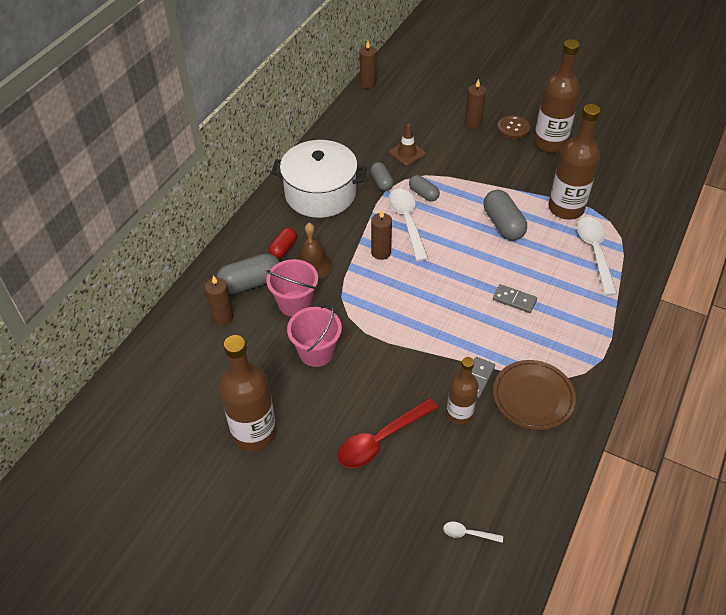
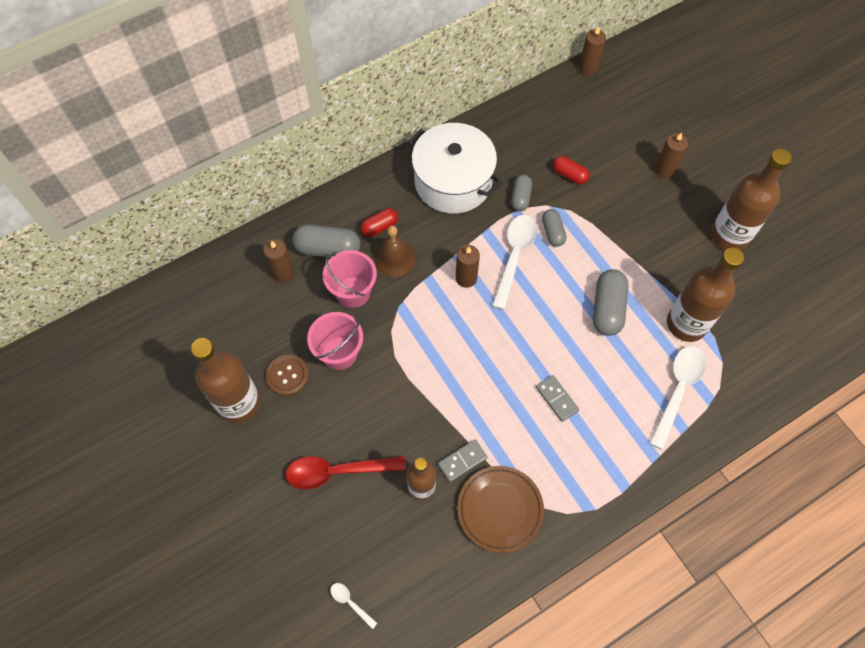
camera: 30 degrees right, 15 degrees up
brown traffic cone [389,124,426,166] -> red capsule [553,156,590,184]
brown button [497,115,530,139] -> brown button moved to [266,355,309,396]

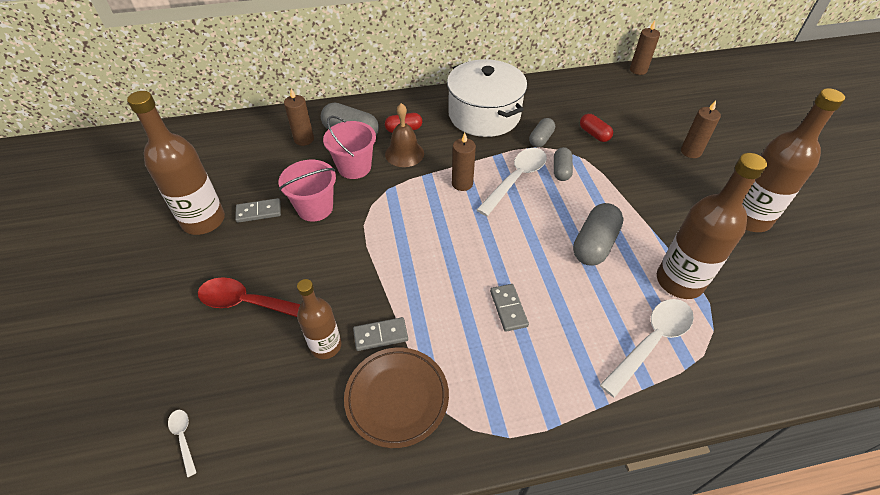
camera: 20 degrees right, 15 degrees down
brown button [266,355,309,396] -> grey domino [235,198,281,223]

